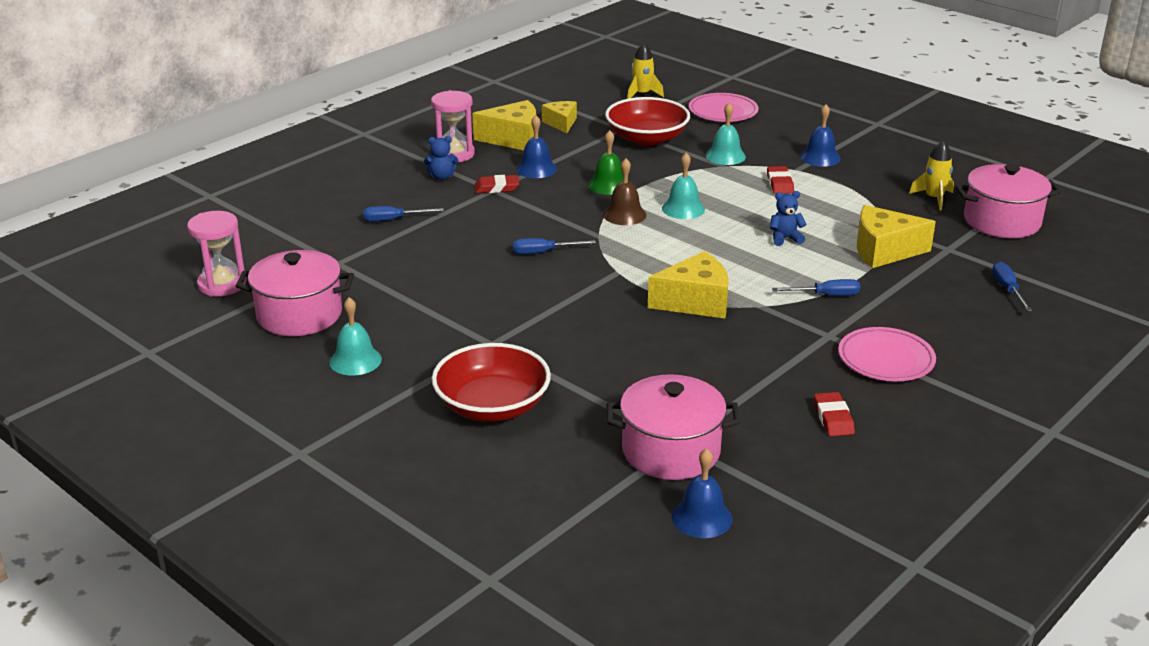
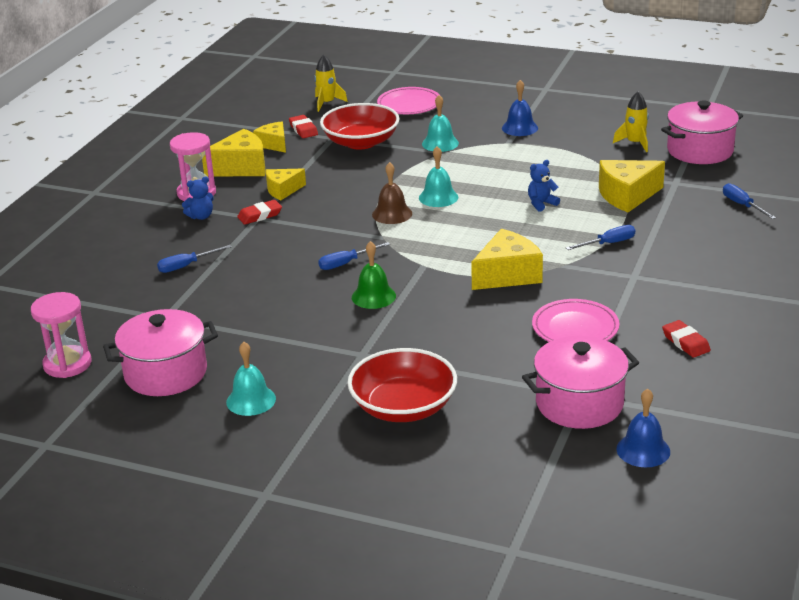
camera: 20 degrees left, 0 degrees up
blue bell [516,115,557,178] -> yellow cheese [266,169,306,200]
green bell [588,130,623,195] -> green bell moved to [352,241,396,309]
red eraser [767,166,794,194] -> red eraser moved to [289,115,318,138]
pink plate [838,327,936,381] -> pink plate moved to [532,299,619,342]

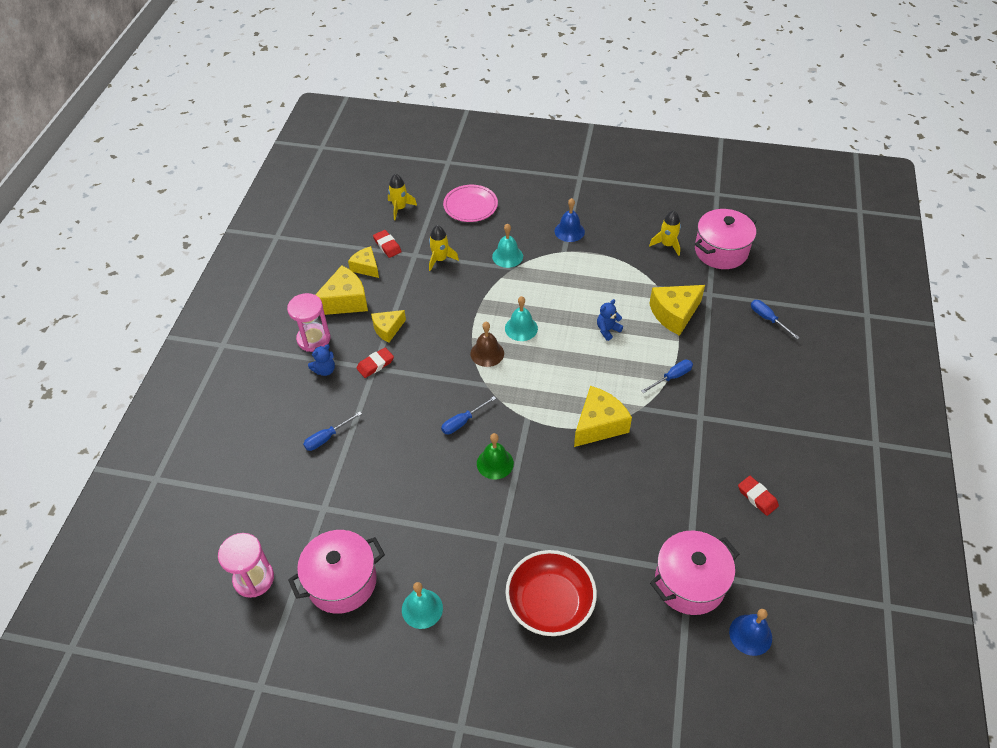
camera: 10 degrees left, 20 degrees up
red bowl [320,103,400,150] -> yellow rocket [429,225,459,271]
pink plate [532,299,619,342] -> none

